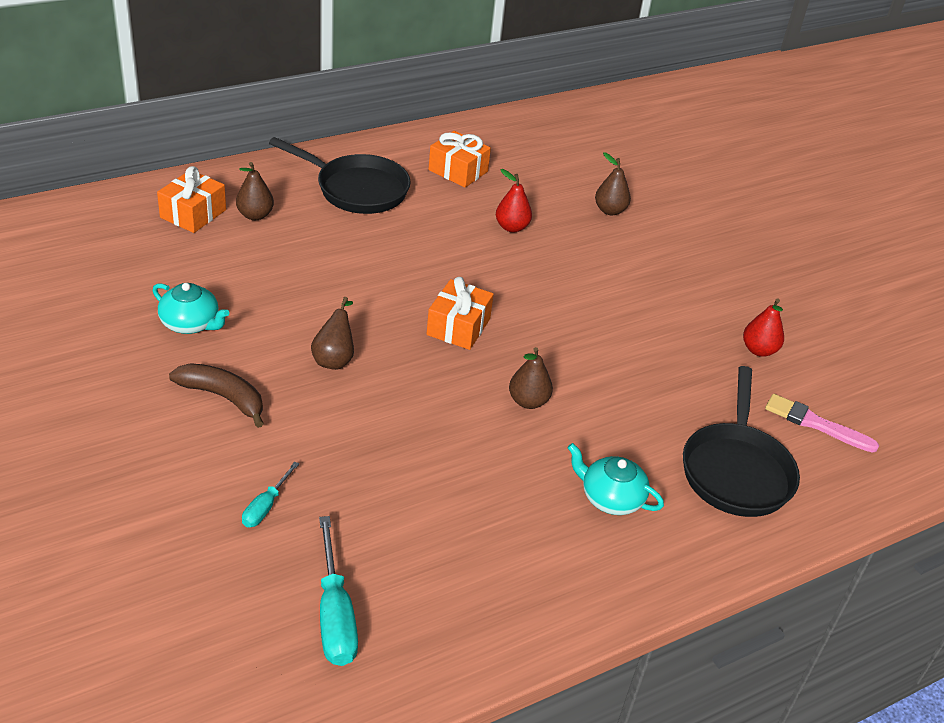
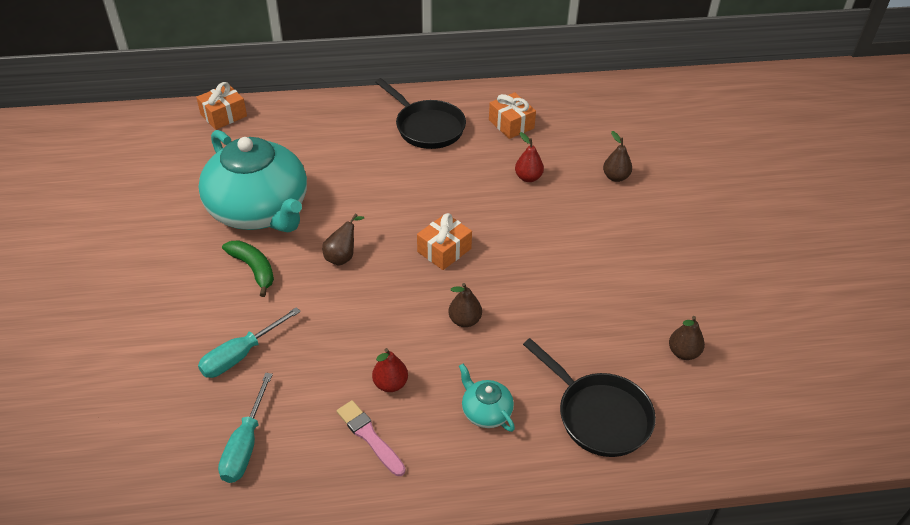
camera: 25 degrees right, 5 degrees up
turquoise teapot [152,283,229,334] -> turquoise teapot [199,130,307,232], size x2.47
orange gift [157,166,226,233] -> orange gift moved to [196,82,247,130]
brown banana [169,363,264,428] -> green banana [222,240,274,297]
brown pear [236,162,274,220] -> brown pear moved to [669,316,705,360]
turquoise screwdriver [242,462,299,527] -> turquoise screwdriver [198,307,301,378], size x1.76
black pan [683,366,800,517] -> black pan turned 75 degrees counterclockwise [523,338,656,457]
red pear [743,298,784,357] -> red pear moved to [372,348,408,392]
pink brush [765,394,879,453] -> pink brush moved to [337,400,405,476]

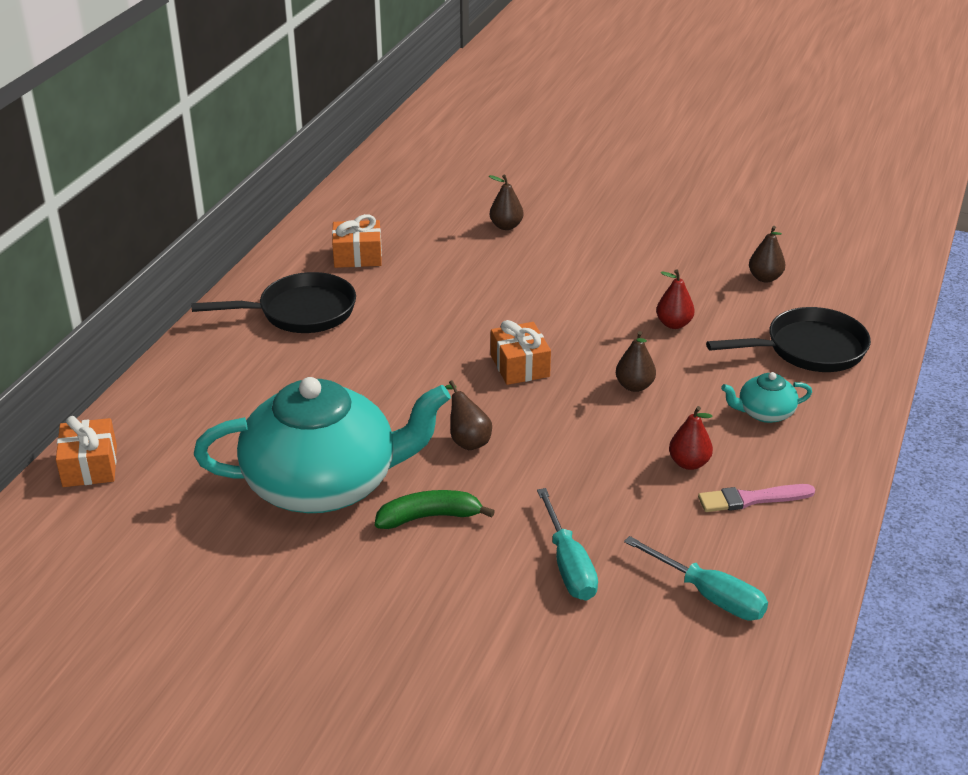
camera: 60 degrees left, 10 degrees down
red pear [515,132,544,182] -> red pear moved to [656,269,695,329]

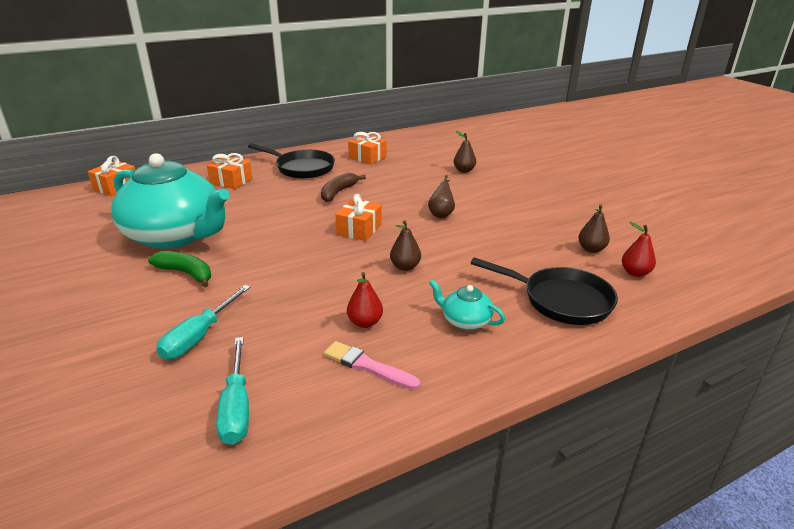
camera: 40 degrees right, 5 degrees down
brown pear [445,380,492,450] -> brown pear moved to [428,175,455,218]
red pear [656,269,695,329] -> red pear moved to [622,222,656,277]
none -> orange gift [207,153,252,189]
none -> brown banana [321,173,366,202]

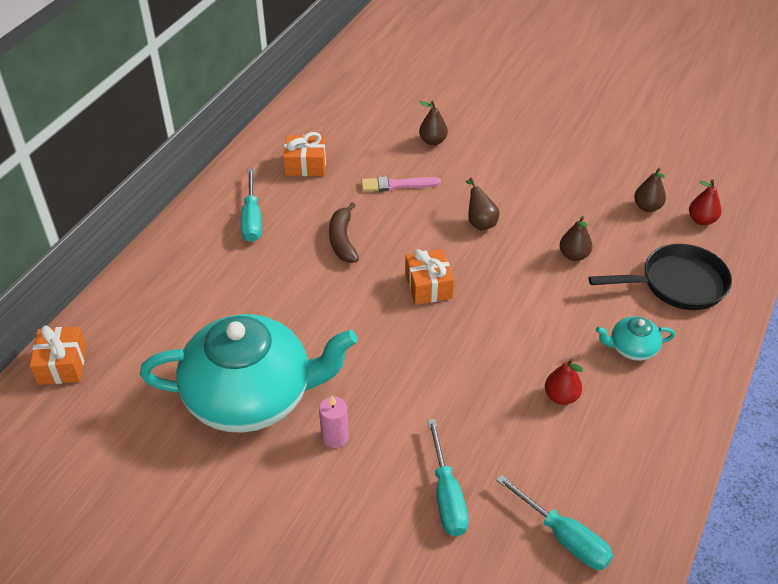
camera: 35 degrees left, 15 degrees up
green banana [148,251,211,287] -> pink candle [319,395,349,448]
orange gift [207,153,252,189] -> none
black pan [248,143,335,179] -> turquoise screwdriver [241,169,262,242]
pink brush [324,341,421,390] -> pink brush moved to [361,176,441,192]
brown pear [390,220,421,271] -> brown pear moved to [559,216,592,261]

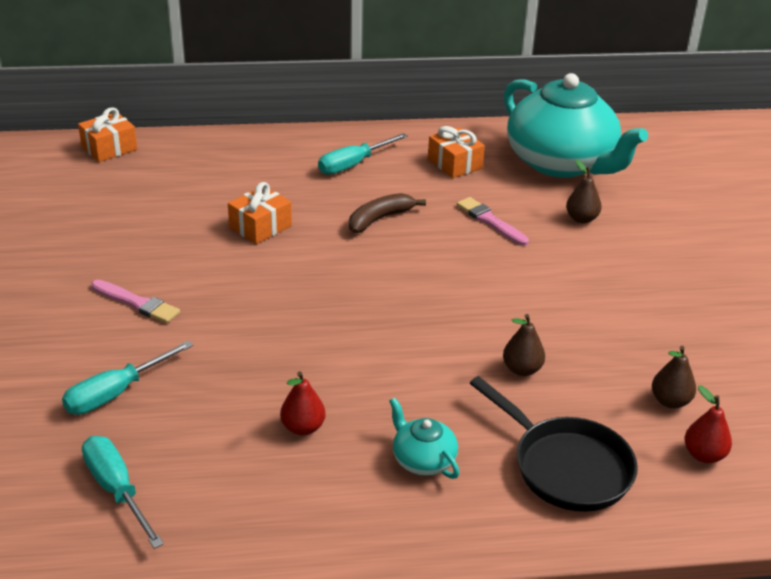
camera: 55 degrees right, 10 degrees down
turquoise teapot [140,314,357,433] -> turquoise teapot moved to [504,73,648,178]
pink candle [319,395,349,448] -> pink brush [91,280,180,323]
orange gift [405,249,454,305] -> orange gift moved to [228,182,292,244]
brown pear [466,178,499,231] -> none
turquoise screwdriver [496,475,613,570] -> turquoise screwdriver turned 135 degrees clockwise [82,436,164,549]

